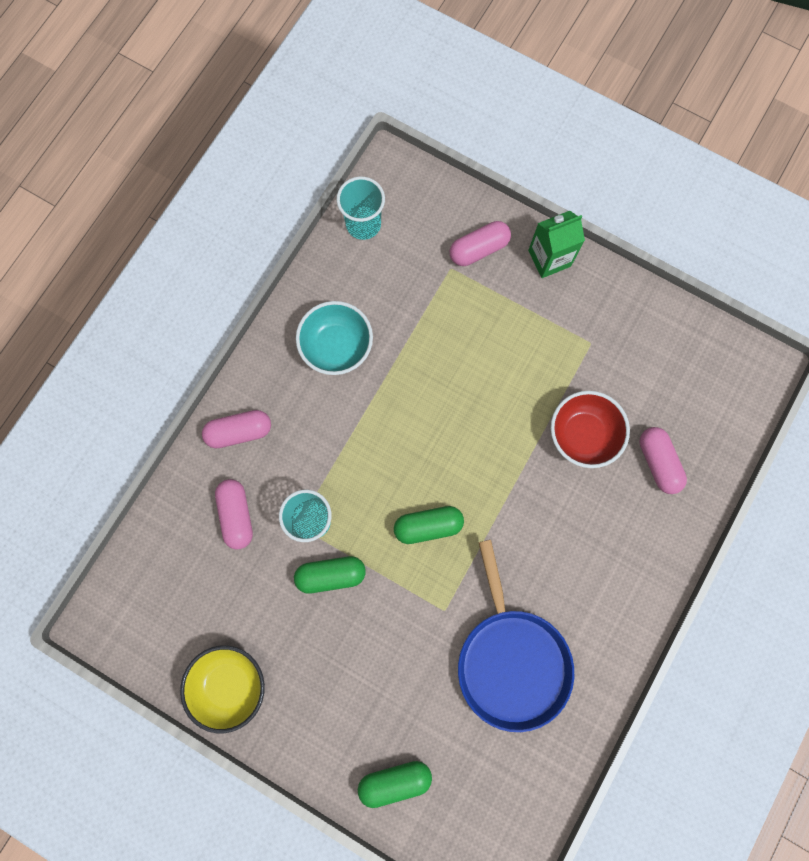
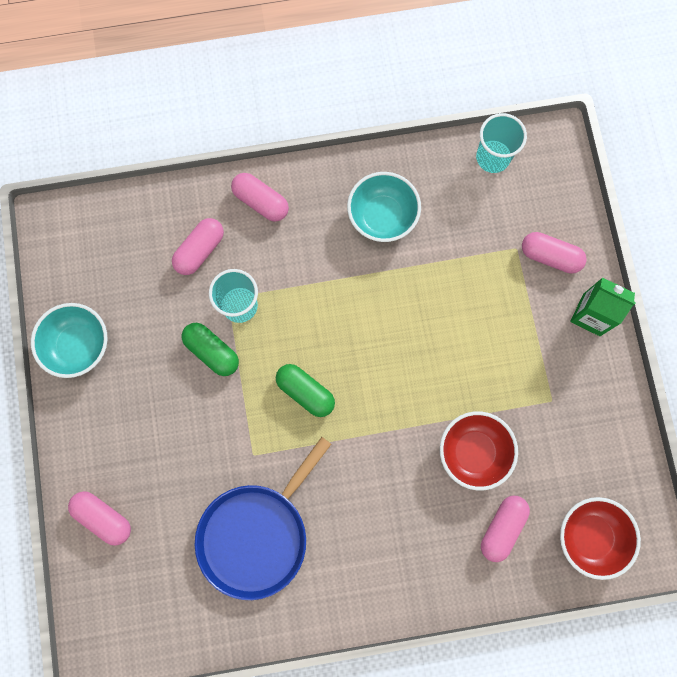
camera: 50 degrees right, 0 degrees up
yellow bowl [180,646,265,733] -> turquoise bowl [31,303,108,378]
green capsule [358,761,432,808] -> pink capsule [68,491,131,546]
none -> red bowl [560,497,641,580]

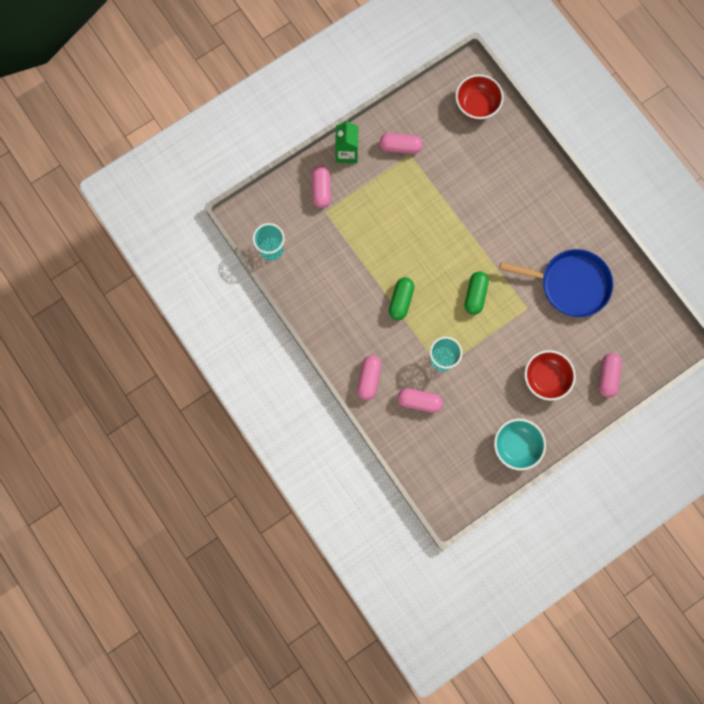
camera: 115 degrees left, 0 degrees up
green capsule [182,323,239,376] -> green capsule moved to [389,277,414,320]
turquoise bowl [347,172,421,242] -> none
red bowl [440,411,518,490] -> red bowl moved to [524,350,576,401]
pink capsule [481,496,530,562] -> pink capsule moved to [380,133,423,154]

